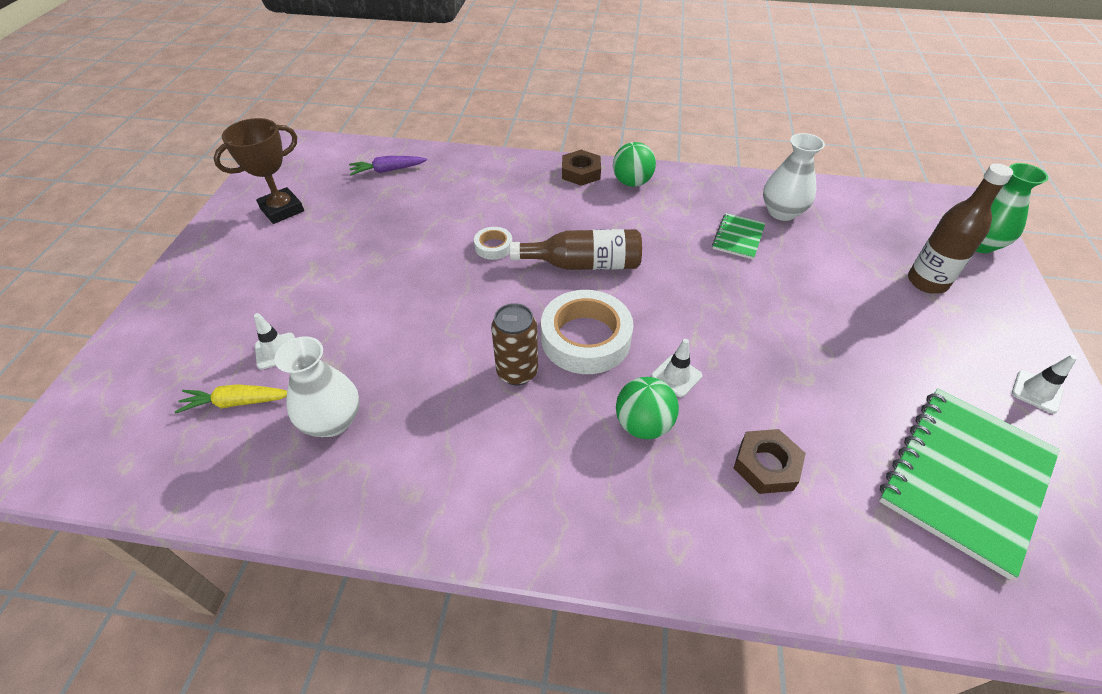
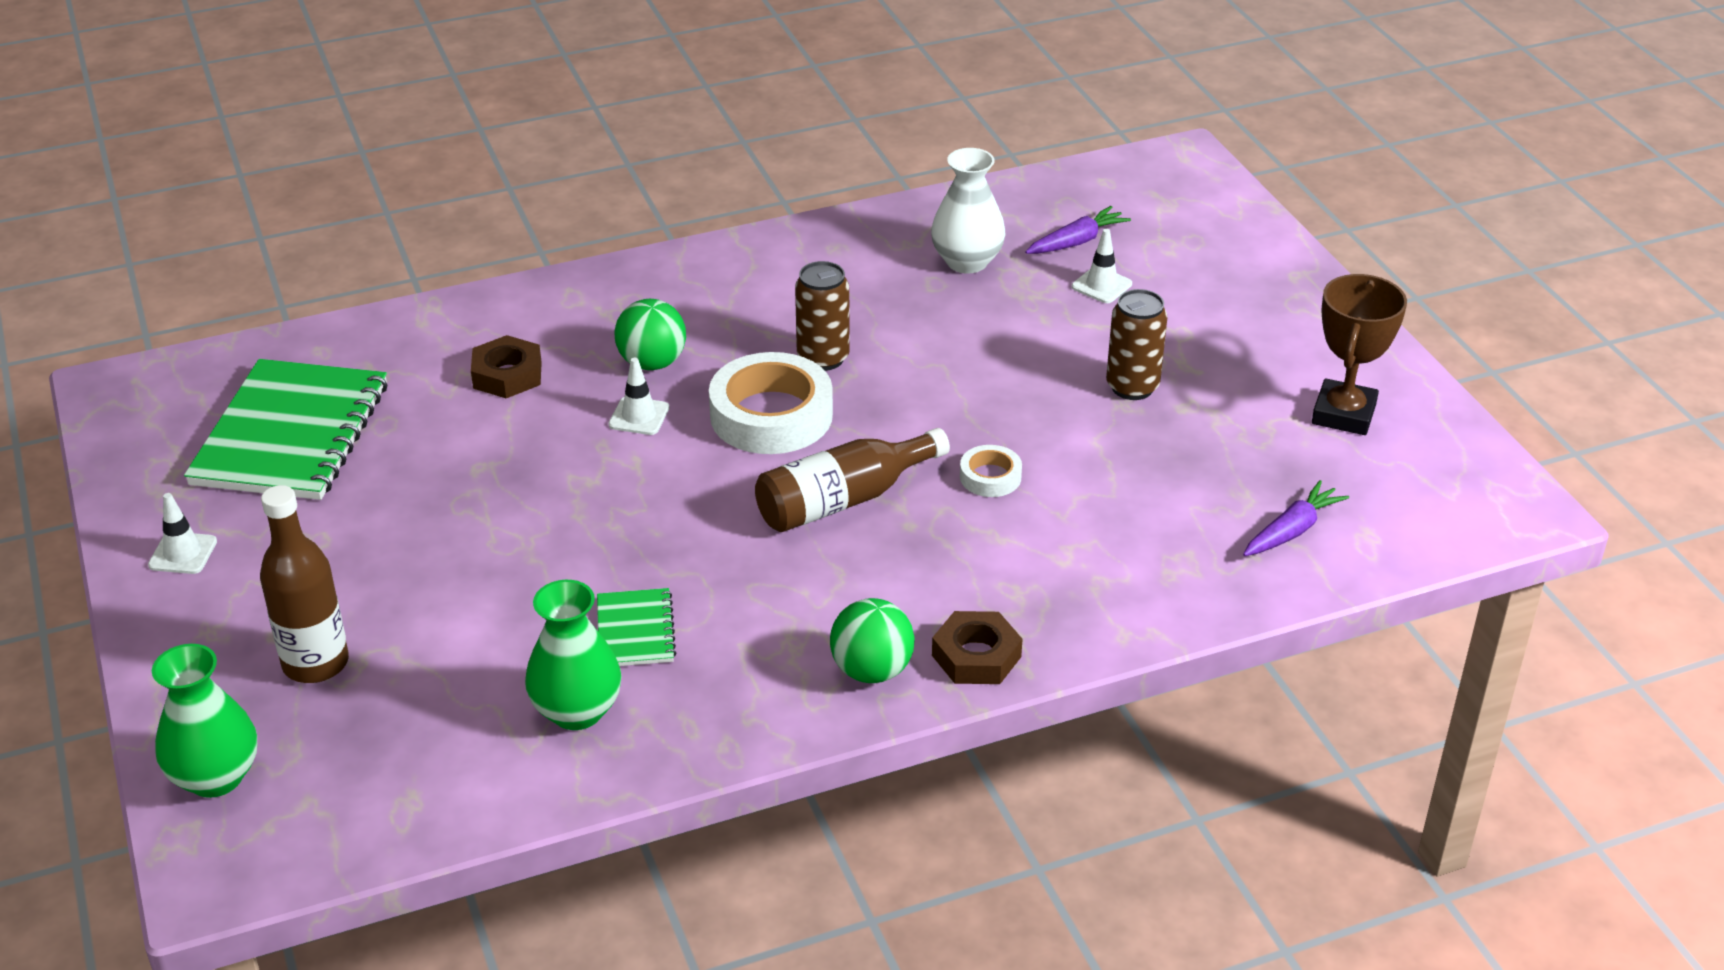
camera: 150 degrees right, 10 degrees down
yellow carrot [175,384,287,413] -> purple carrot [1025,206,1131,254]
white vase [763,133,825,221] -> green vase [525,580,622,730]
none -> brown can [1106,289,1167,400]

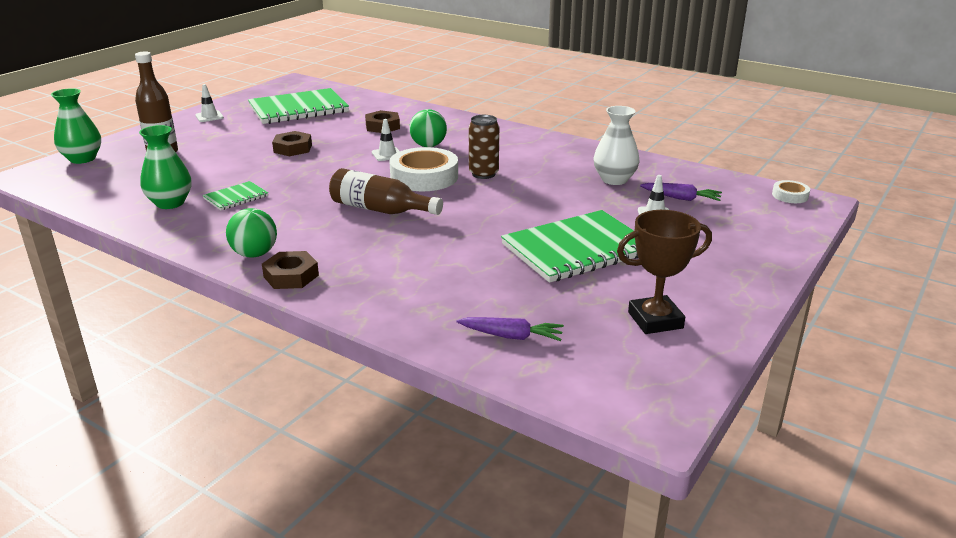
camera: 55 degrees right, 10 degrees down
white tape [960,445,1022,497] -> white tape moved to [772,180,810,203]
brown can [1106,289,1167,400] -> green notebook [501,210,638,283]
none -> brown nut [272,131,312,156]

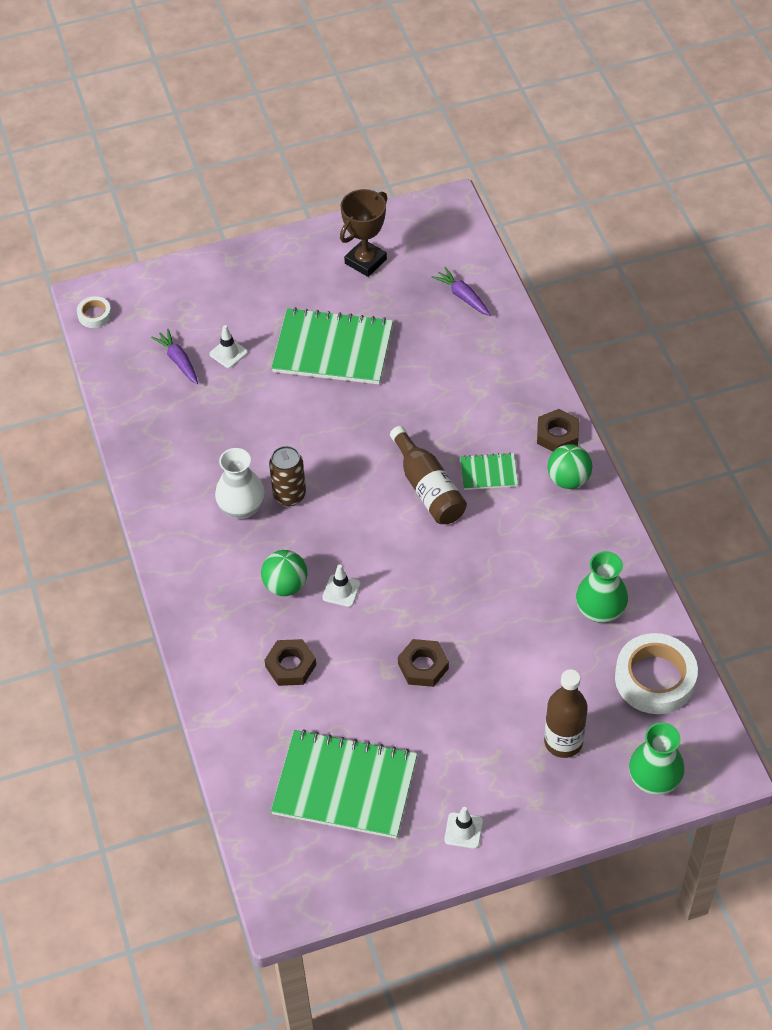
camera: 140 degrees left, 25 degrees up
green notebook [202,181,268,211] -> green notebook moved to [460,452,518,490]
white tape [389,147,458,191] -> white tape moved to [615,633,698,714]
white vase [594,106,640,185] -> white vase moved to [215,448,265,519]
brown trophy [617,210,712,334] -> brown trophy turned 75 degrees counterclockwise [340,189,387,277]

